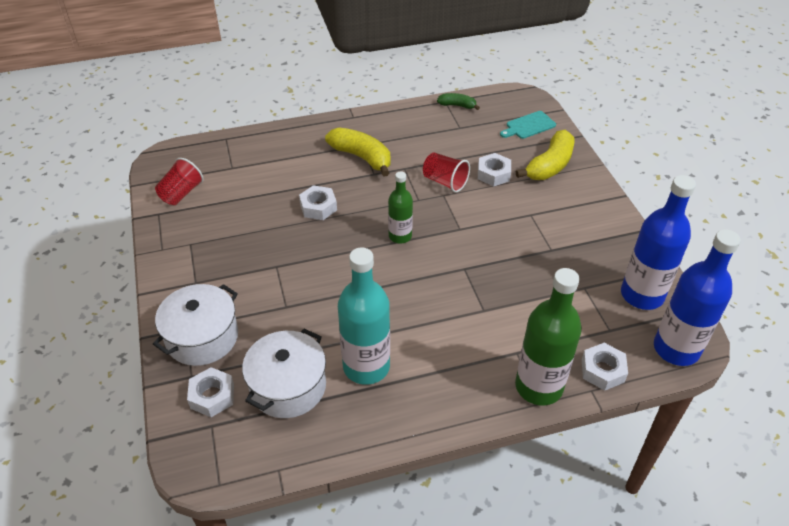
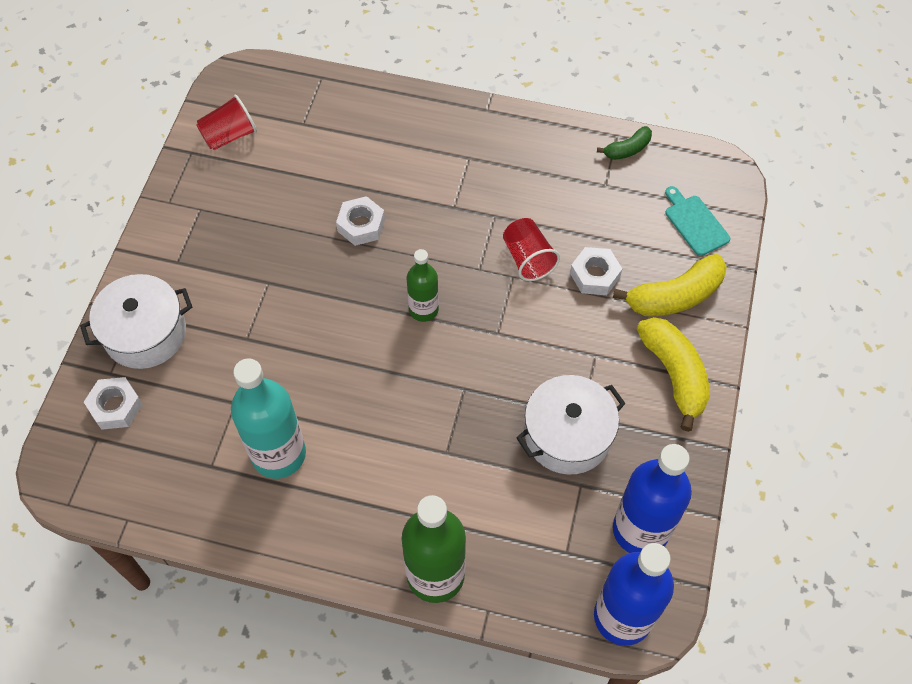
camera: 30 degrees right, 15 degrees up
white pot [242,328,326,418] -> white pot moved to [516,375,626,474]
yellow banana [325,127,391,177] -> yellow banana moved to [636,317,710,432]
green banana [437,93,480,110] -> green banana turned 105 degrees clockwise [597,126,652,160]
turquoise cutting board [500,111,556,139] -> turquoise cutting board turned 60 degrees clockwise [665,186,730,256]
white nut [582,343,628,391] -> none

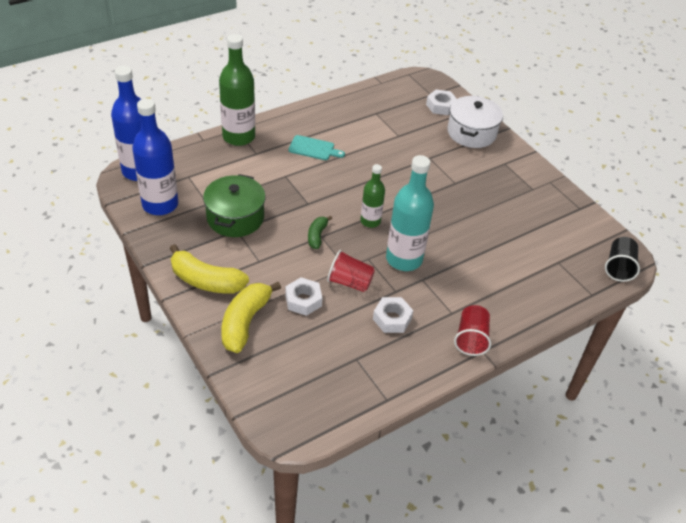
camera: 130 degrees right, 15 degrees down
red cup [196,94,257,150] -> red cup moved to [454,305,491,356]
turquoise bottle [231,358,306,479] -> turquoise bottle moved to [386,155,434,271]
white nut [336,196,385,246] -> white nut moved to [373,297,414,333]
white pot [516,375,626,474] -> green pot [203,174,266,237]
green banana [597,126,652,160] -> green banana moved to [308,215,332,249]
turquoise cutting board [665,186,730,256] -> turquoise cutting board moved to [288,135,345,160]
none -> black cup [605,237,640,282]

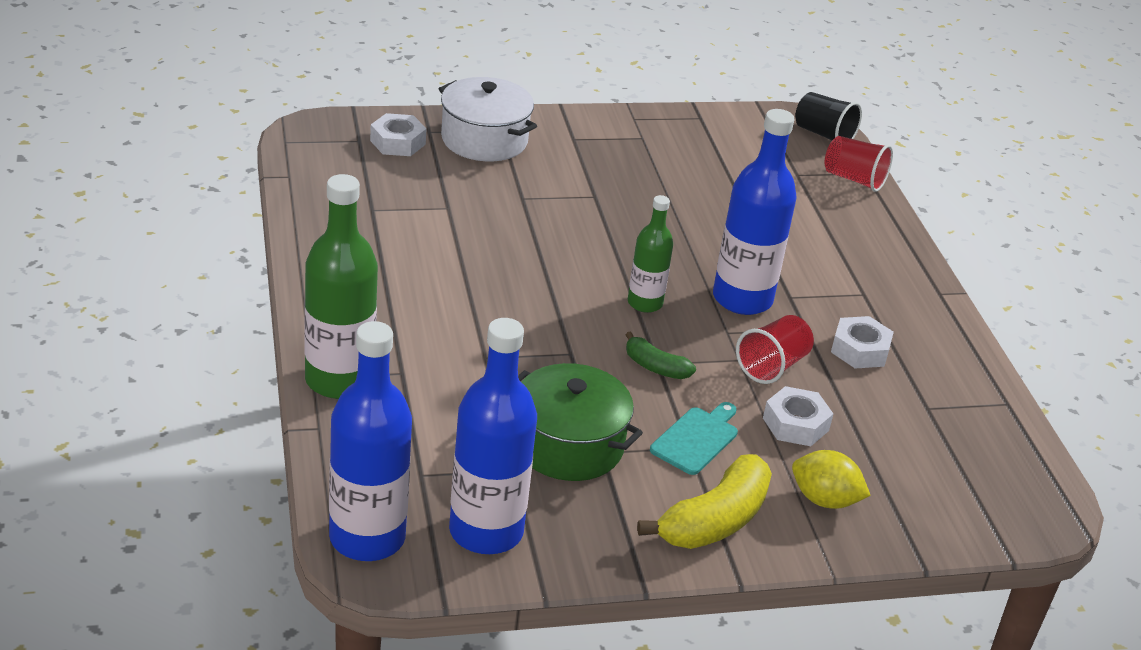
camera: 70 degrees left, 10 degrees down
yellow banana [221,282,281,353] -> yellow lemon [792,450,871,509]
turquoise cutting board [288,135,345,160] -> turquoise cutting board moved to [650,402,738,475]
turquoise bottle [386,155,434,271] -> blue bottle [713,109,797,315]
red cup [454,305,491,356] -> red cup moved to [824,136,893,192]

